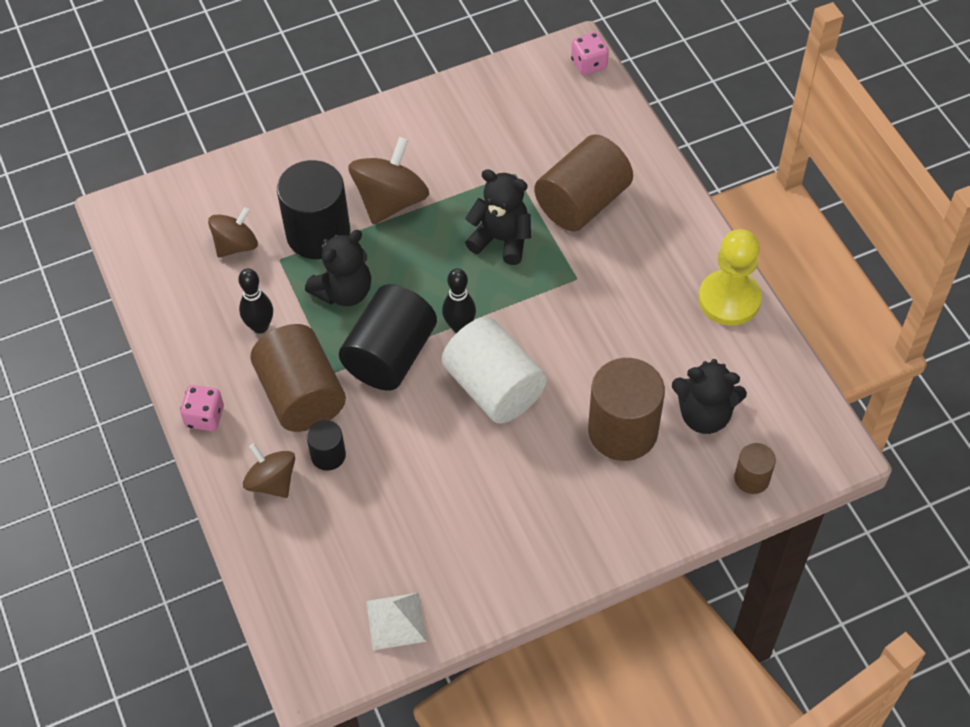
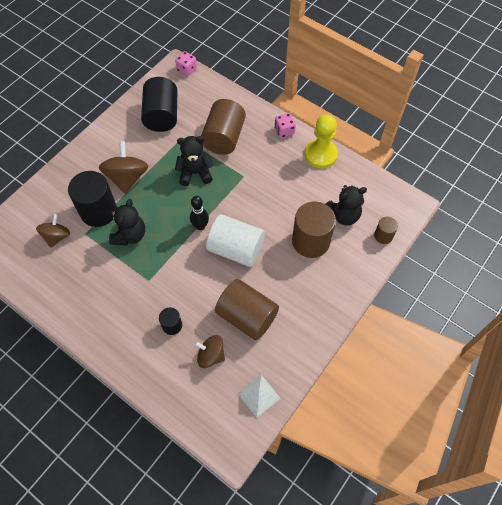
camera: 30 degrees left, 5 degrees up
pink dice [180,385,224,431] -> pink dice moved to [275,113,296,138]
black bowling pin [238,268,273,334] -> none
brown spinning top [243,443,295,498] -> brown spinning top moved to [195,335,225,368]
brown cylinder [250,324,346,432] -> brown cylinder moved to [215,279,279,340]
black cylinder [339,284,437,391] -> black cylinder moved to [141,77,177,132]

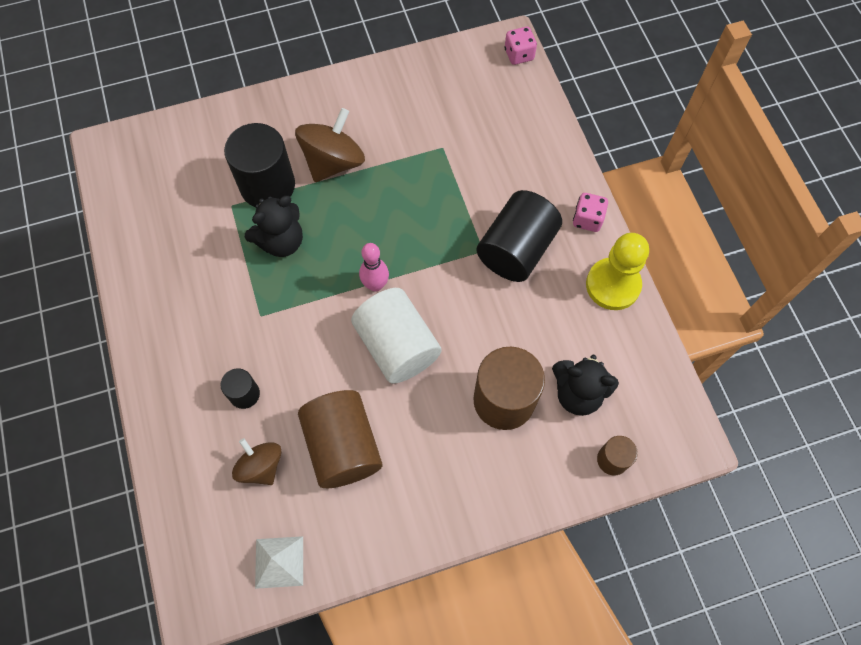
camera: 35 degrees right, 5 degrees up
brown spinning top [36,214,70,248] -> none
black cylinder [141,77,177,132] -> black cylinder moved to [476,190,562,282]
black teddy bear [175,136,214,186] -> none
black bowling pin [190,196,209,230] -> pink bowling pin [359,243,389,292]
brown cylinder [201,99,246,155] -> none

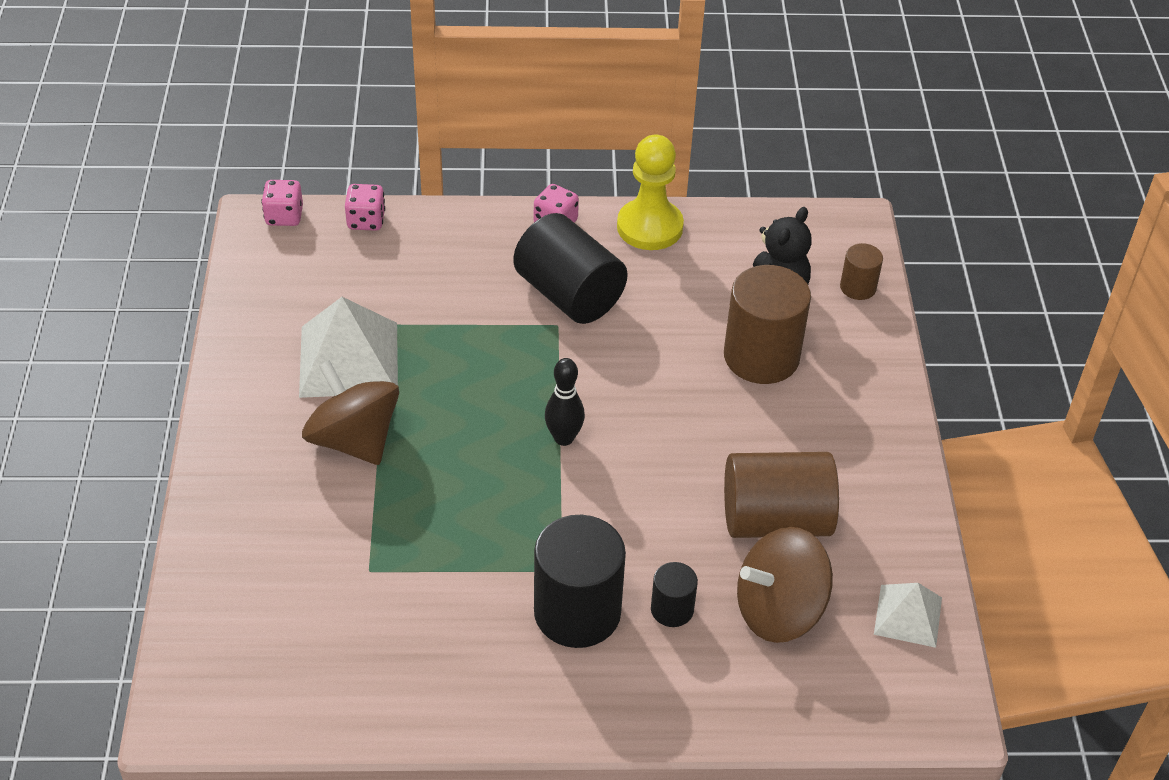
camera: 75 degrees left, 20 degrees down
black cylinder [224,123,295,207] -> black cylinder moved to [534,515,626,648]
brown spinning top [232,438,282,485] -> brown spinning top [737,527,833,643], size x1.56
black teddy bear [245,196,303,257] -> none
white cylinder [351,288,442,384] -> none
pink bowling pin [359,243,389,292] -> black bowling pin [545,358,585,446]
none -> white pyramid [299,297,398,398]
none -> pink dice [345,184,385,231]

